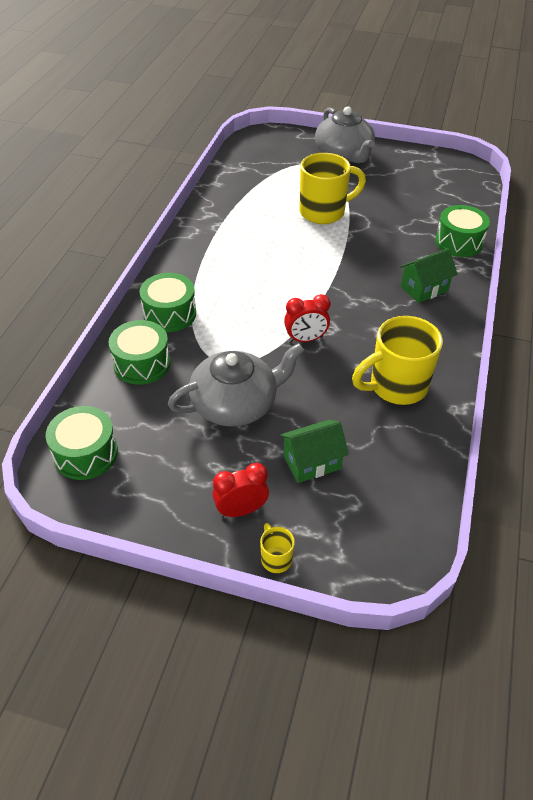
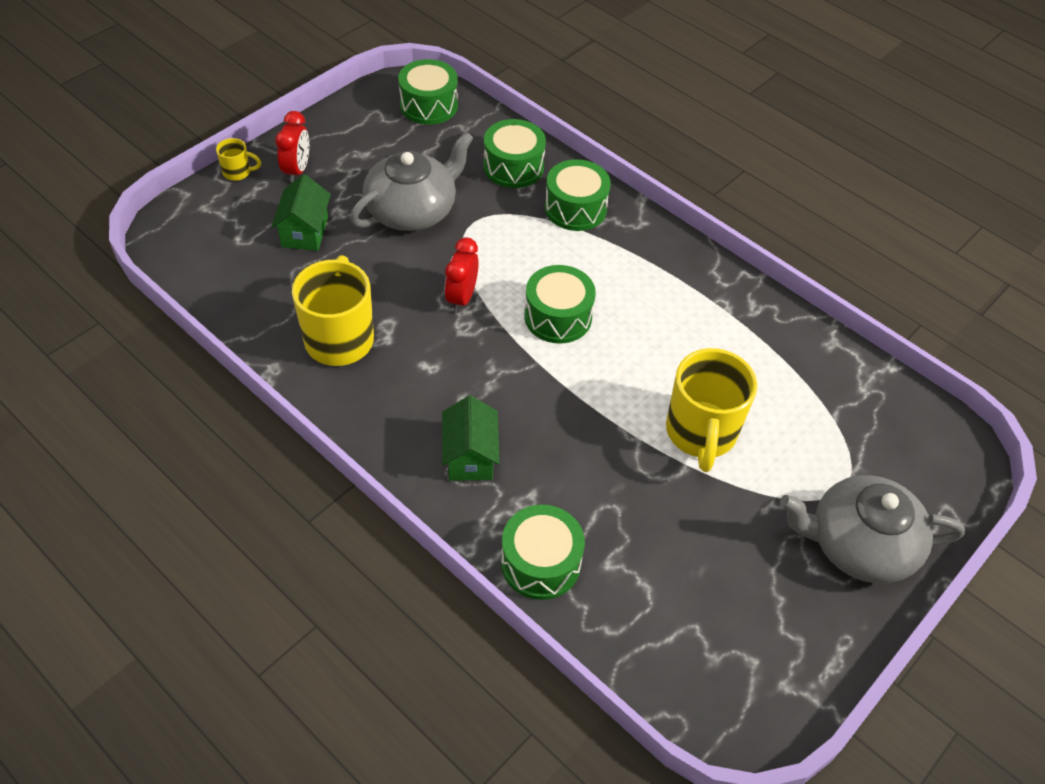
camera: 115 degrees right, 5 degrees up
grey teapot [168,343,304,427] -> grey teapot turned 135 degrees counterclockwise [350,132,473,231]
none -> green drum [524,265,596,344]

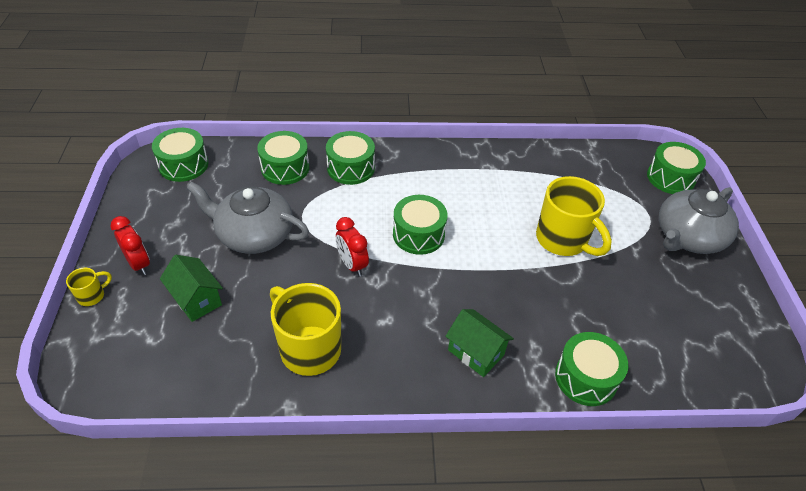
camera: 45 degrees left, 5 degrees down
grey teapot [350,132,473,231] -> grey teapot turned 75 degrees counterclockwise [186,182,309,254]
none -> green drum [647,142,706,194]

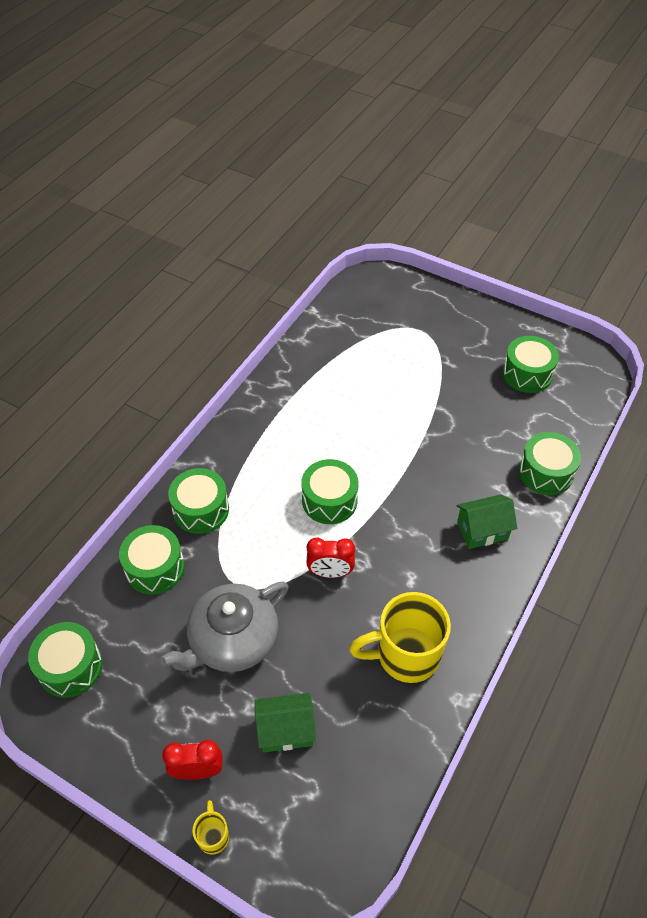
camera: 55 degrees left, 5 degrees up
yellow mug [536,176,612,256] -> none
green drum [647,142,706,194] -> green drum moved to [502,336,559,393]
grey teapot [659,187,739,254] -> none

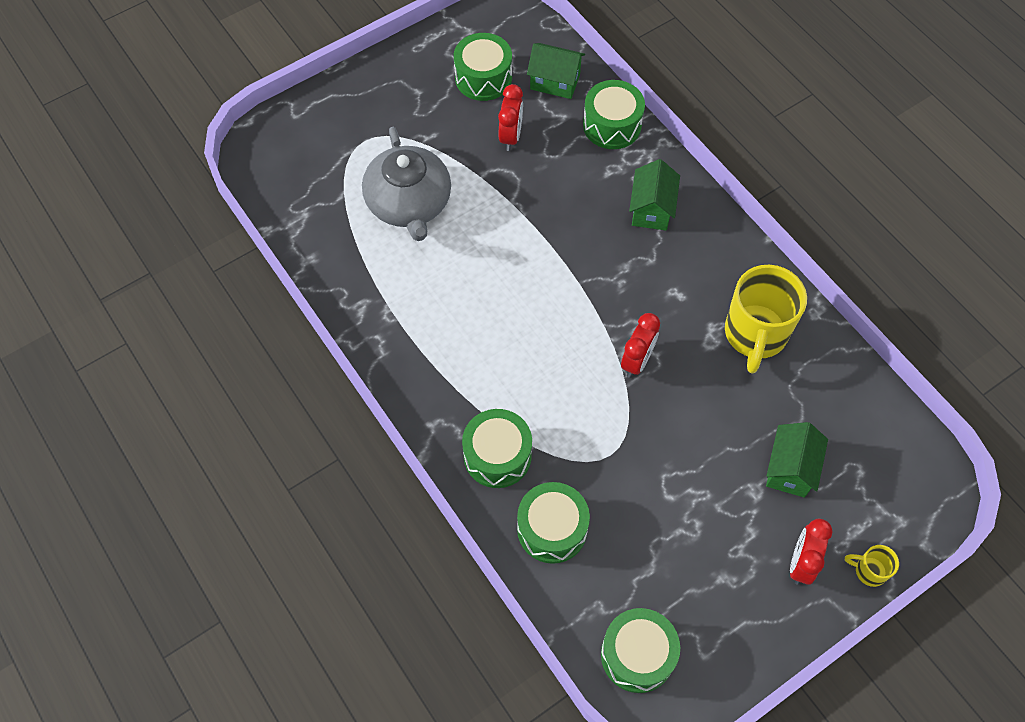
camera: 65 degrees left, 10 degrees up
grey teapot [159,581,289,672] -> grey teapot moved to [362,127,451,241]
green drum [301,459,358,524] -> none
none -> red clock [498,84,523,151]
none -> green house [527,43,585,99]

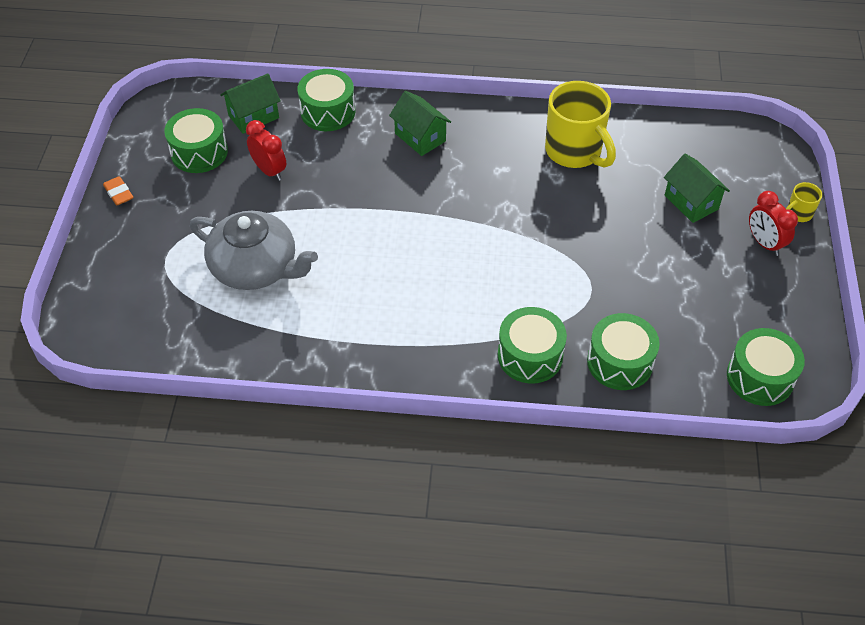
camera: 50 degrees left, 10 degrees down
red clock [621,313,660,378] -> none
none -> orange eraser [103,176,133,205]

